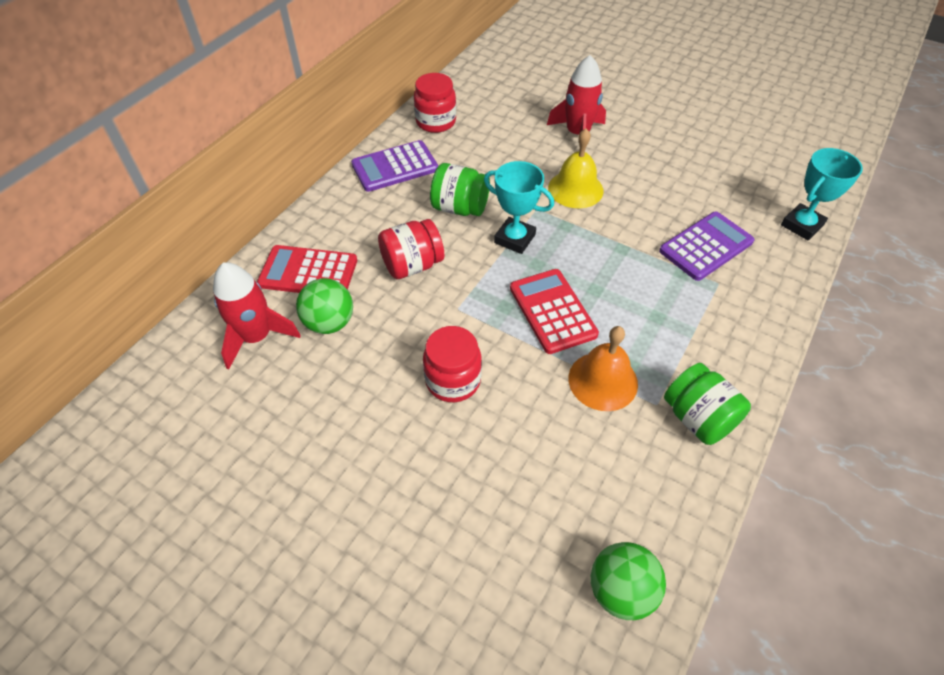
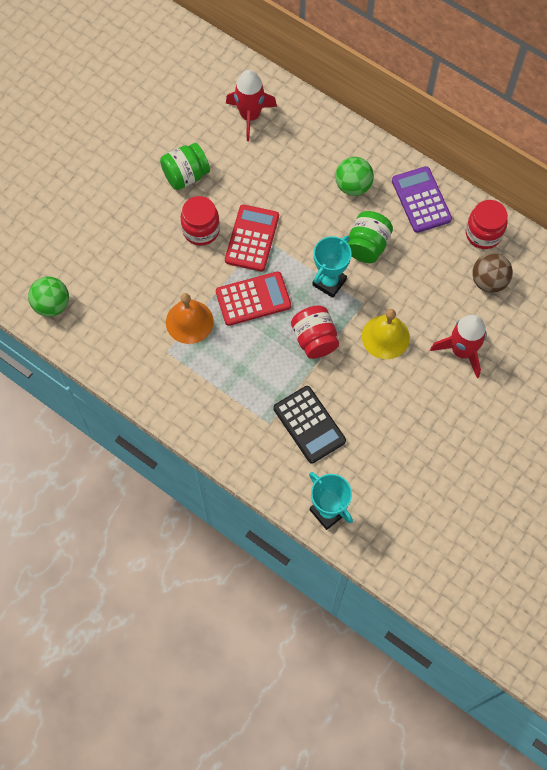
camera: 95 degrees right, 15 degrees up
red calculator [257,245,357,293] -> red calculator moved to [225,205,279,271]
green ball [296,278,353,334] -> green ball moved to [335,157,374,196]
red jar [378,219,444,279] -> red jar moved to [291,305,339,359]
purple calculator [659,212,754,281] -> black calculator [273,386,346,464]
green jar [664,363,751,445] -> green jar moved to [160,143,210,190]
none -> brown ball [472,253,513,293]

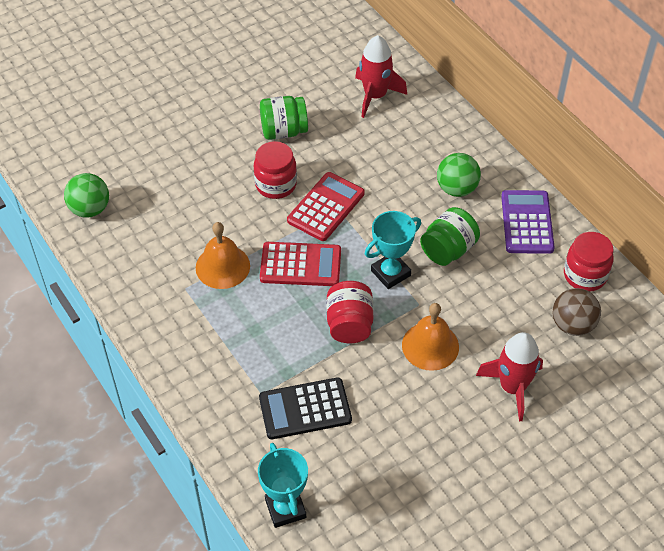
camera: 20 degrees right, 15 degrees down
black calculator [273,386,346,464] -> black calculator turned 90 degrees clockwise [259,377,352,439]
yellow bell [362,309,410,359] -> orange bell [402,303,459,371]

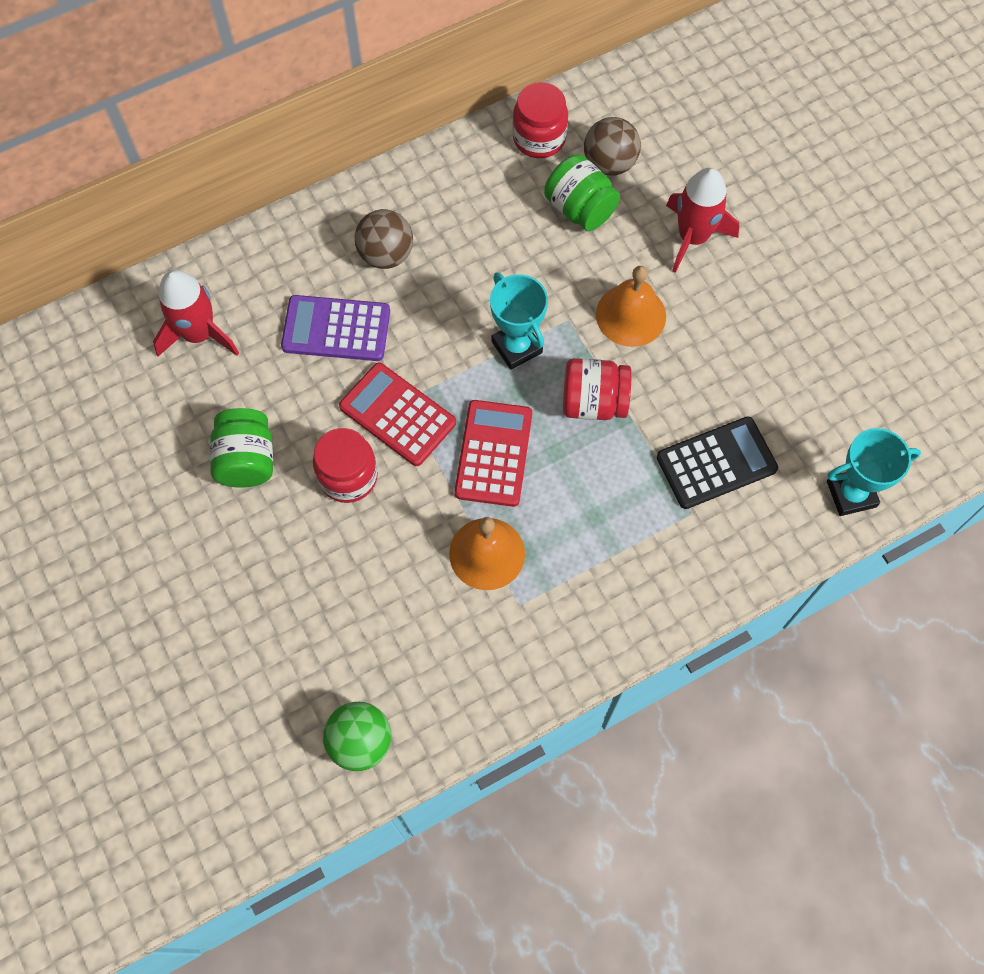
camera: 85 degrees left, 15 degrees up
black calculator [259,377,352,439] -> black calculator turned 105 degrees counterclockwise [657,416,778,509]
green jar [420,207,480,266] -> green jar moved to [544,154,620,231]
green ball [437,153,481,197] -> brown ball [355,209,413,269]
purple calculator [501,190,555,254] -> purple calculator moved to [281,295,390,361]

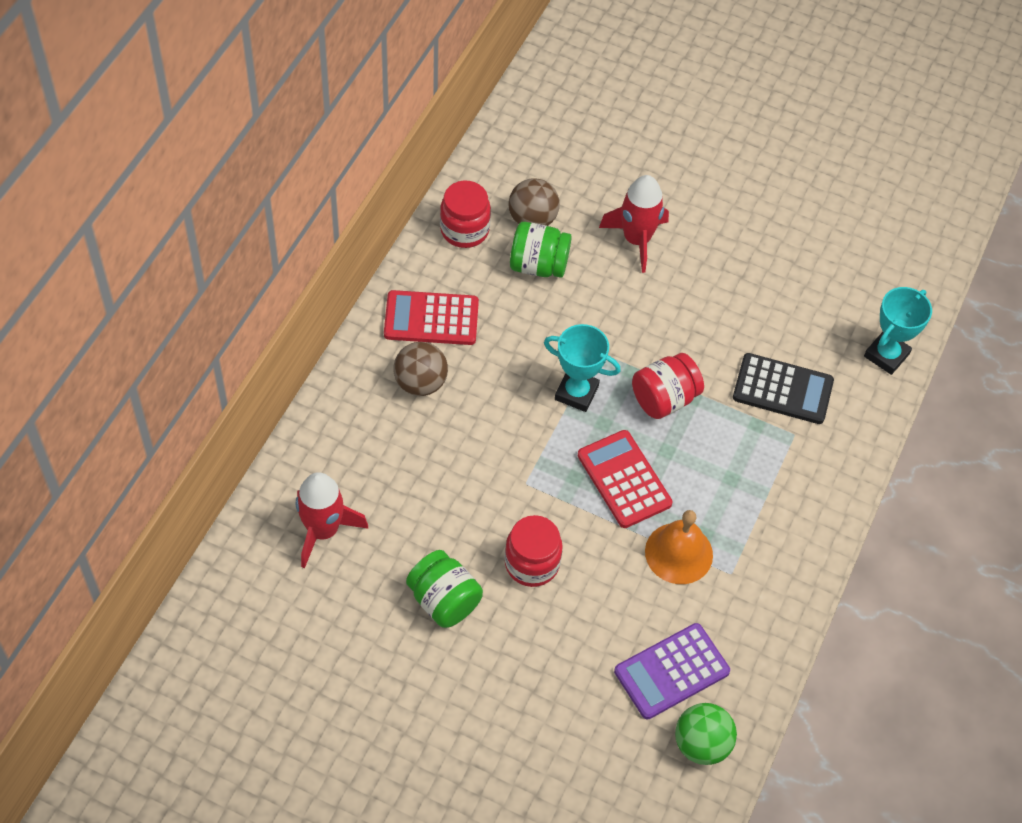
camera: 40 degrees left, 10 degrees down
purple calculator [281,295,390,361] -> purple calculator moved to [614,623,730,719]
red calculator [339,362,456,466] -> red calculator moved to [384,290,479,345]
orange bell [596,266,666,347] -> none
black calculator [657,416,778,509] -> black calculator turned 75 degrees clockwise [733,353,834,424]

